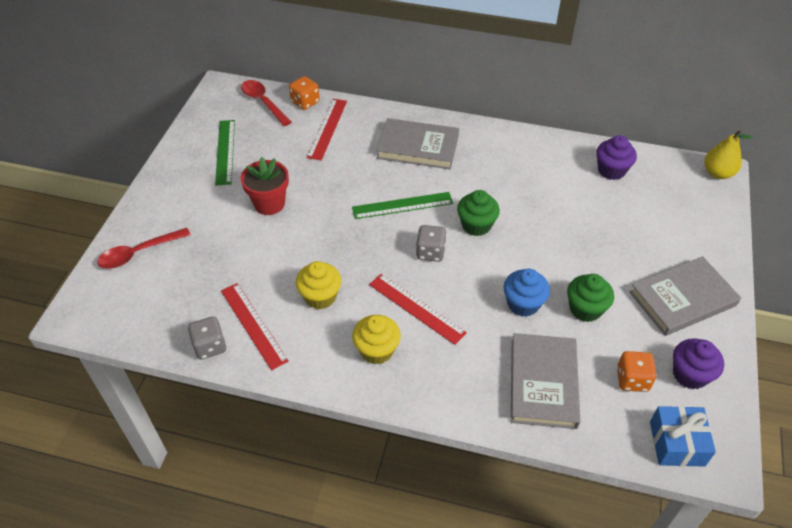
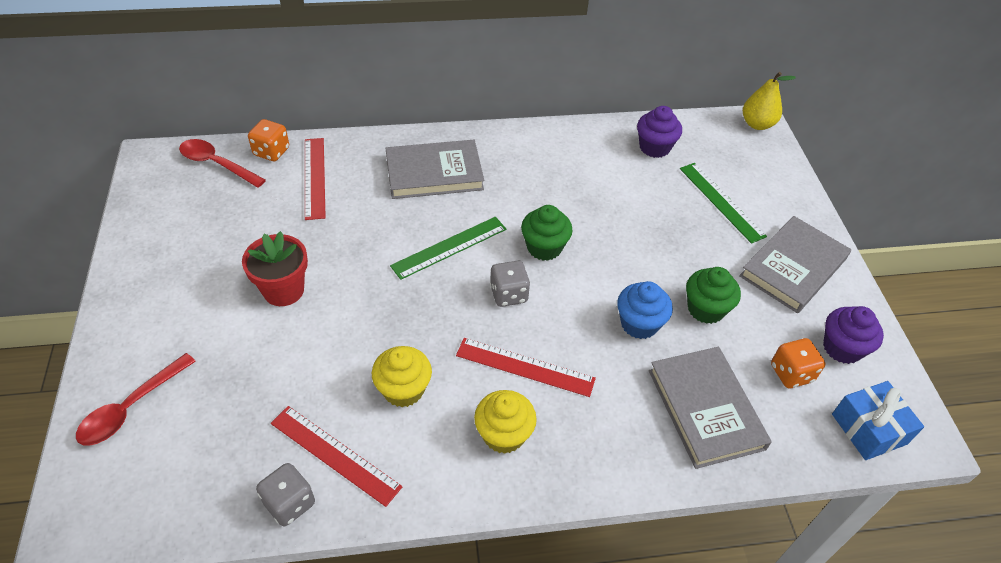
camera: 25 degrees left, 0 degrees up
green ruler [215,120,235,186] -> green ruler moved to [680,163,767,244]

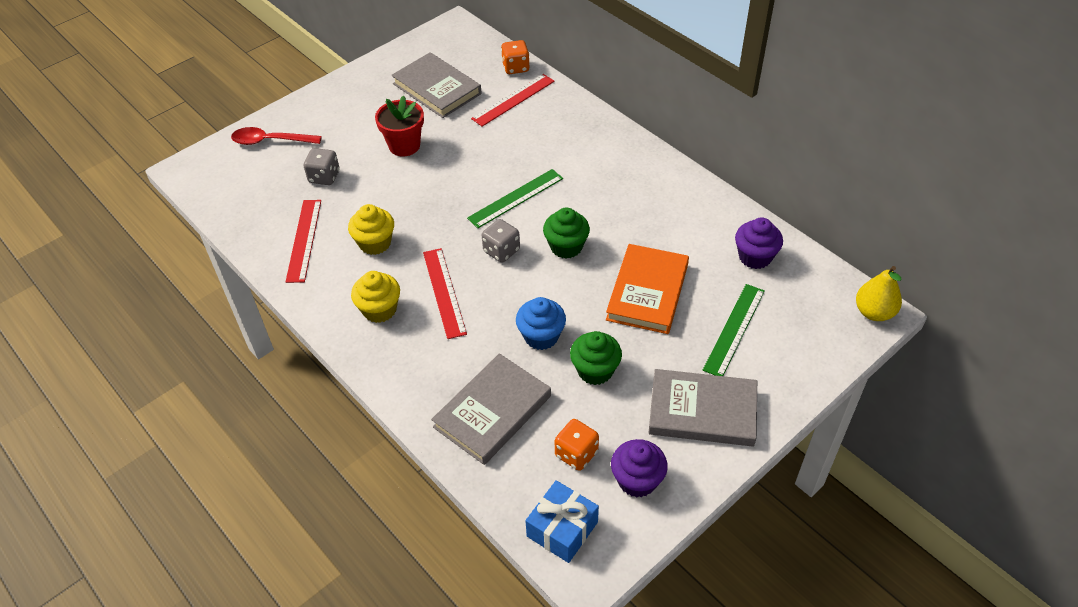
camera: 60 degrees right, 0 degrees up
red spoon [179,139,266,188] -> none
grey dice [256,463,315,526] -> grey dice moved to [304,148,339,185]
grey book [386,140,484,199] -> grey book moved to [391,52,482,118]
green ruler [390,217,507,280] -> green ruler turned 60 degrees counterclockwise [467,169,563,228]
none -> orange book [606,244,689,334]

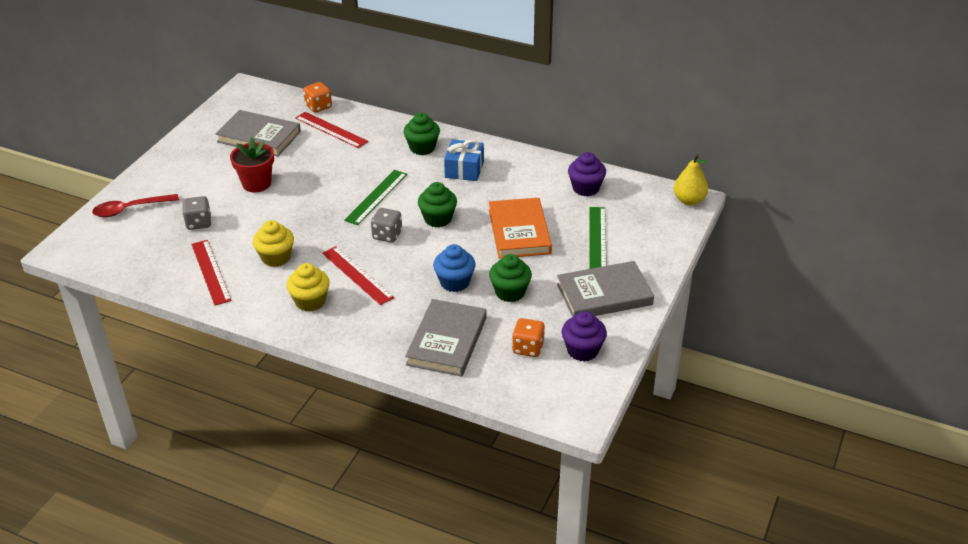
camera: 25 degrees left, 10 degrees down
red ruler [471,74,555,127] -> red ruler turned 75 degrees counterclockwise [295,112,368,148]
blue gift [525,480,599,563] -> blue gift moved to [444,140,484,181]
none -> green cupcake [404,113,440,155]

